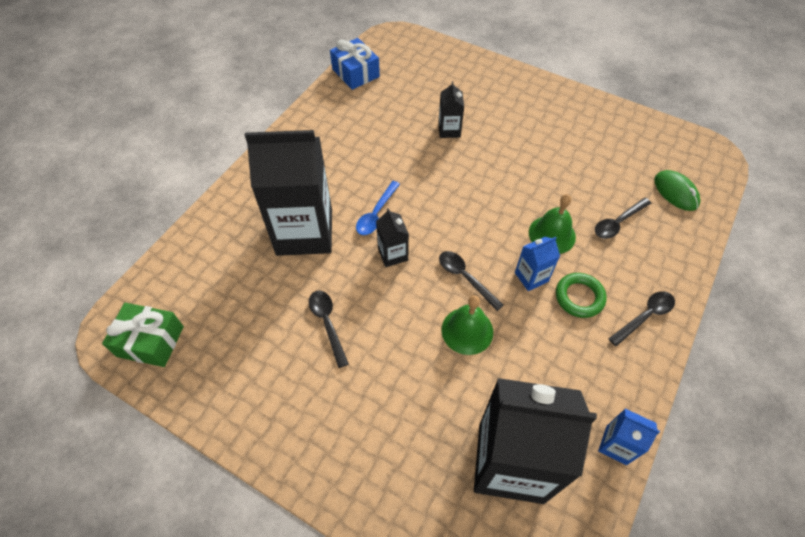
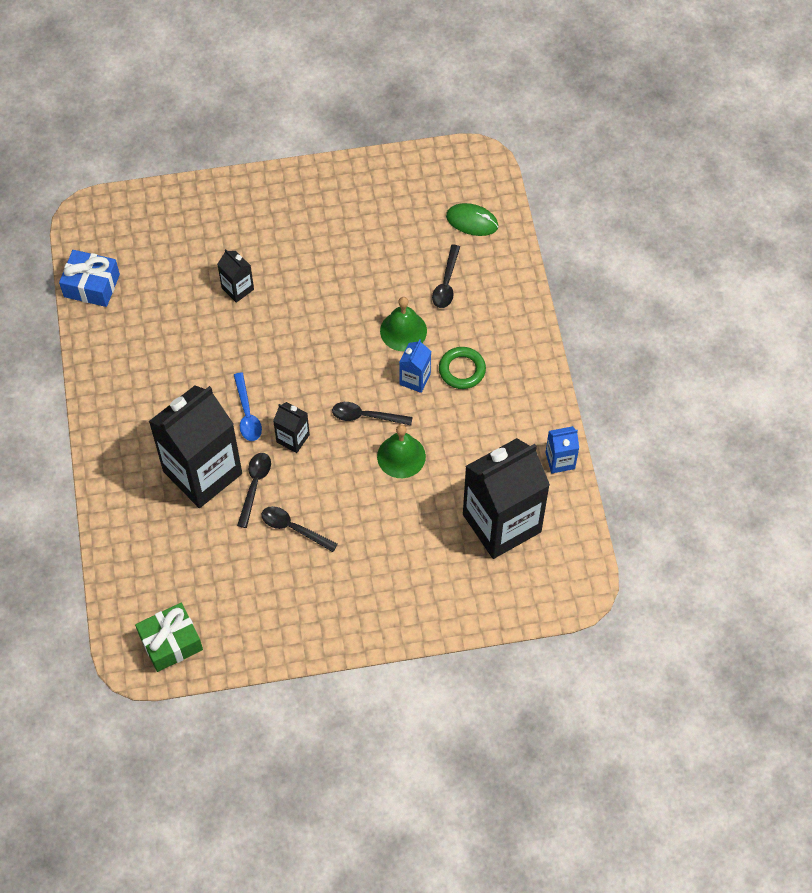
camera: 40 degrees left, 5 degrees up
black spoon [609,291,675,347] -> black spoon moved to [237,453,271,528]

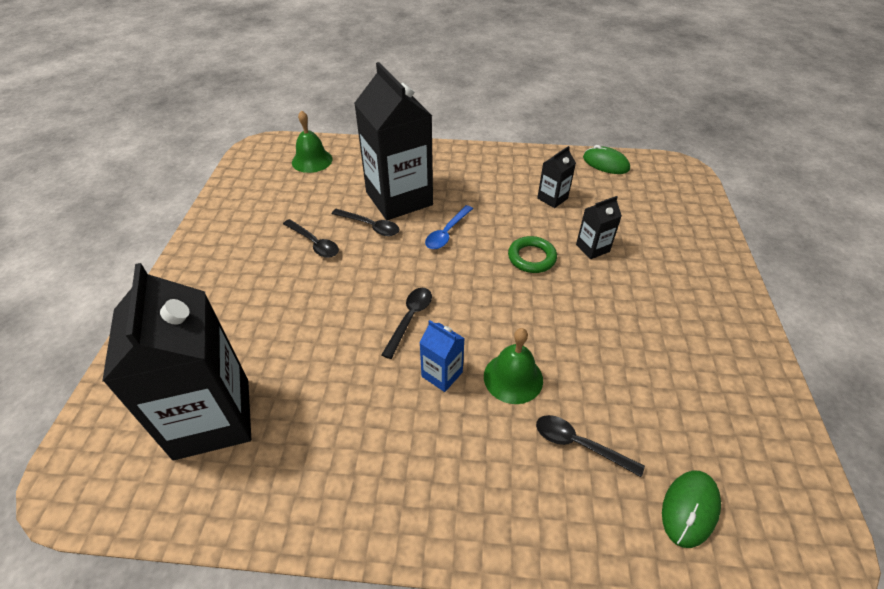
camera: 105 degrees right, 15 degrees down
blue gift [59,250,120,307] -> green mouse [583,145,630,174]
green gift [135,603,203,672] -> none
blue spoon [234,373,262,441] -> blue spoon turned 60 degrees counterclockwise [425,205,473,249]
black spoon [262,506,338,552] -> black spoon turned 90 degrees clockwise [283,219,339,258]
black carton [273,402,310,453] -> black carton moved to [537,146,576,208]
green bell [377,425,426,478] -> green bell moved to [292,110,333,173]
green ring [439,347,486,389] -> green ring moved to [508,236,557,273]
blue carton [545,426,579,473] -> none

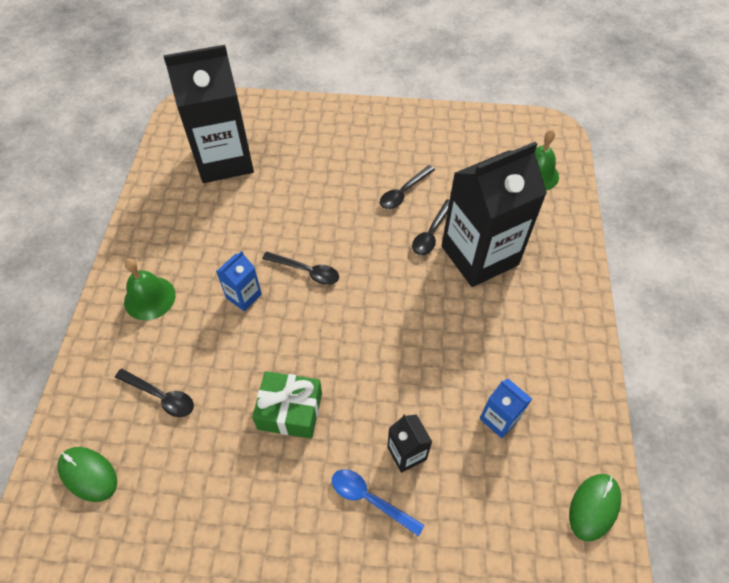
camera: 90 degrees right, 10 degrees up
blue spoon [425,205,473,249] -> blue spoon moved to [332,469,424,537]
green bell [484,328,543,404] -> green bell moved to [124,258,176,320]
green ring [508,236,557,273] -> none
black spoon [536,415,645,477] -> black spoon turned 90 degrees clockwise [115,369,194,417]
black carton [537,146,576,208] -> blue carton [480,379,532,438]
none -> green gift [252,371,322,439]

